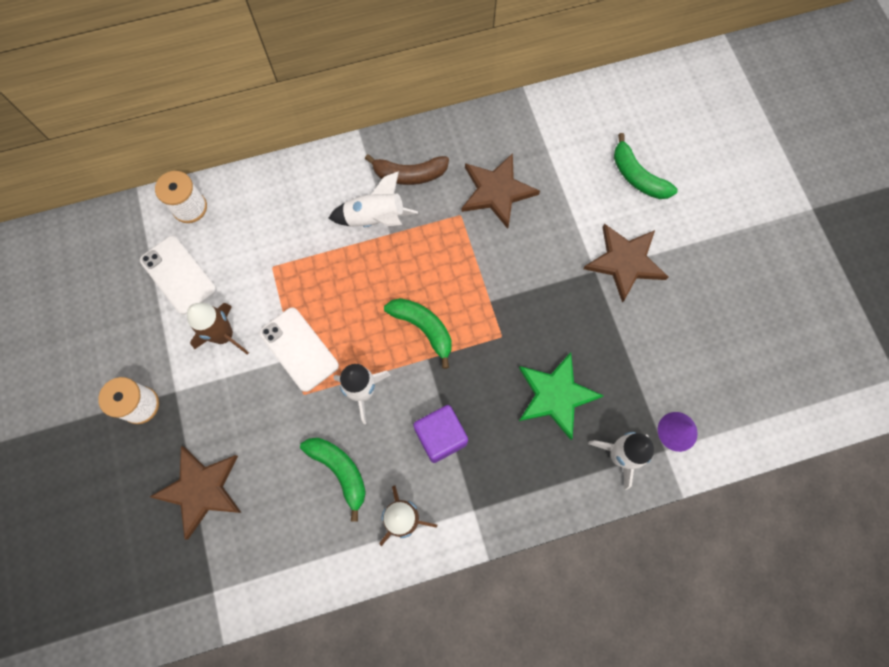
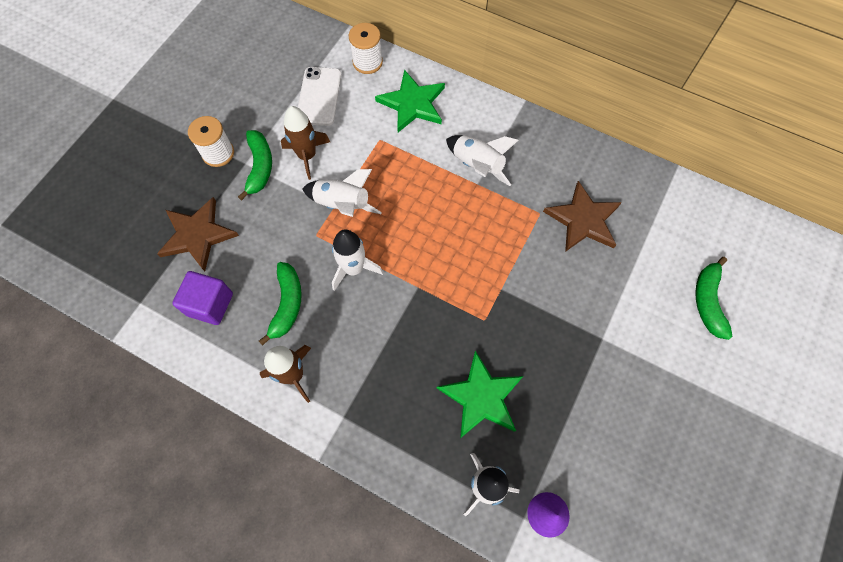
camera: 45 degrees right, 5 degrees down
white phone [259,307,339,392] -> white rocket [302,169,382,217]
brown banana [365,154,449,185] -> none
green banana [384,298,451,369] -> green banana moved to [238,130,272,201]
purple cube [413,405,468,463] -> purple cube moved to [172,271,233,325]
brown star [583,223,668,303] -> none
none -> green star [375,69,445,132]

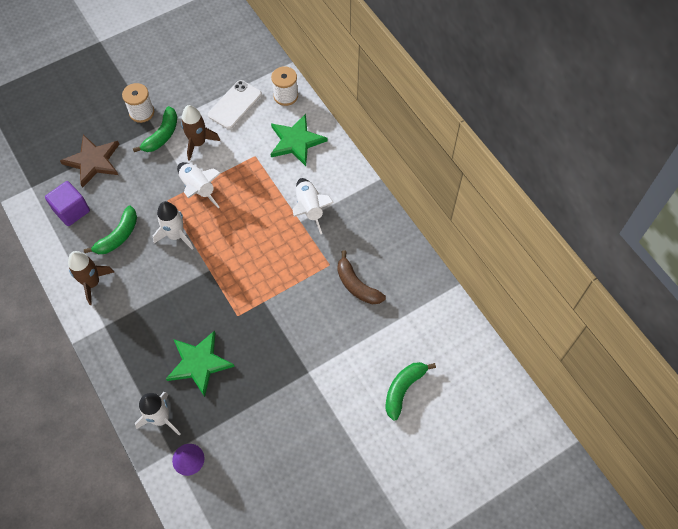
camera: 30 degrees right, 5 degrees down
brown star [543,181,622,252] -> brown banana [337,250,386,304]

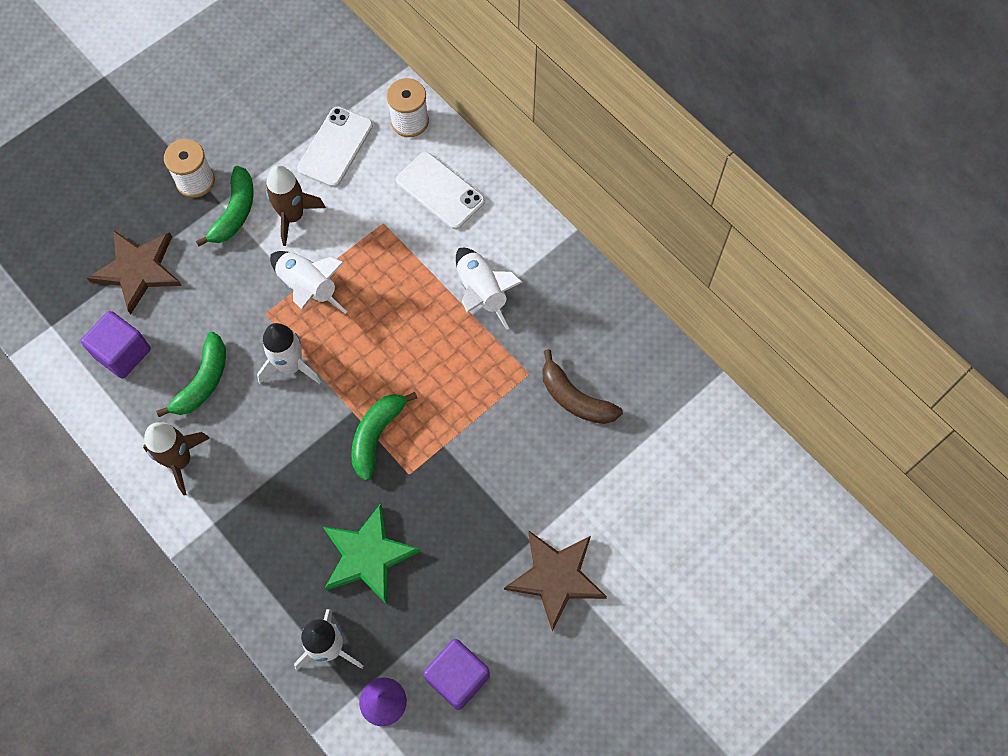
camera: 10 degrees left, 5 degrees up
green star [271,114,327,166] -> white phone [396,152,485,229]
green banana [385,362,436,421] -> green banana moved to [351,392,417,481]
none -> purple cube [423,639,490,710]
none -> brown star [504,531,607,631]

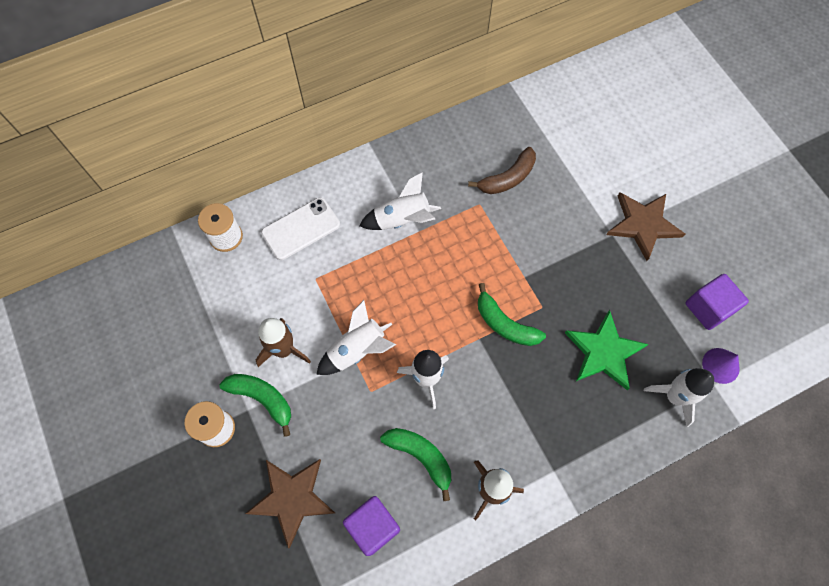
camera: 75 degrees left, 0 degrees up
white phone [297,107,373,187] -> none

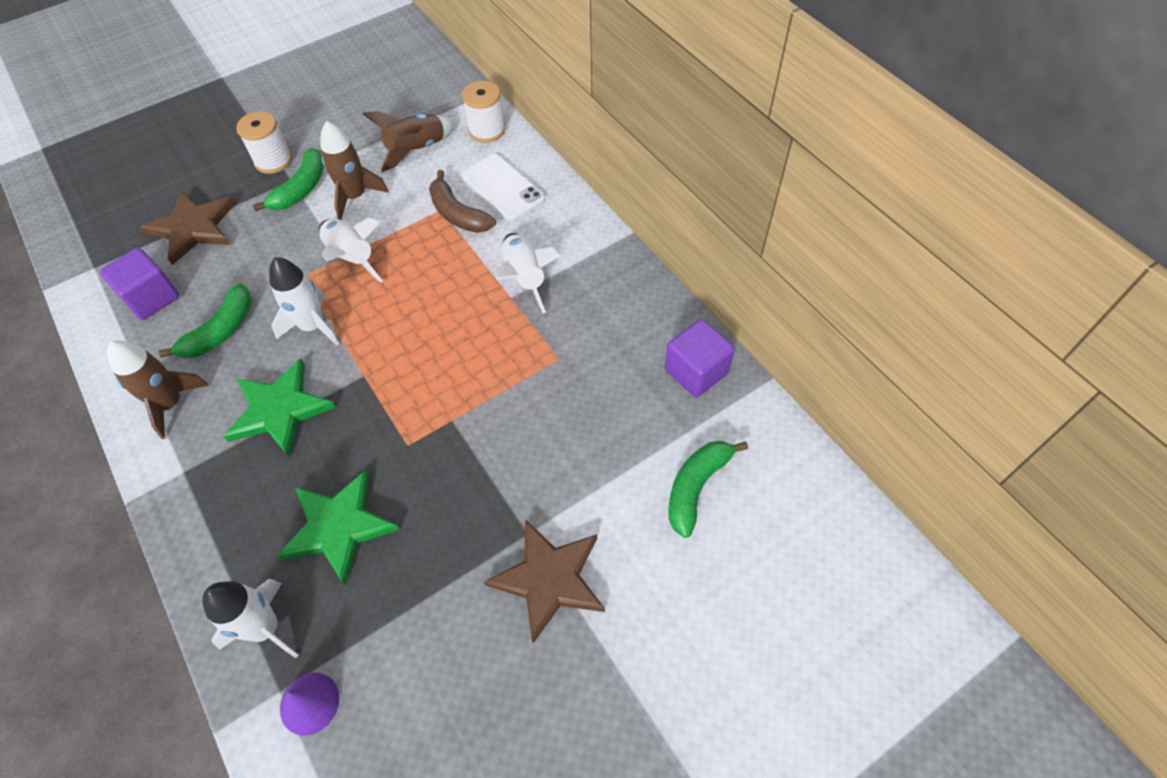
camera: 85 degrees right, 10 degrees down
brown banana [468,147,536,194] -> brown banana moved to [429,170,496,233]
green banana [478,283,546,346] -> green banana moved to [668,441,748,538]
purple cube [686,274,749,330] -> purple cube moved to [665,319,735,397]
none -> green star [223,359,336,457]
none -> brown rocket [363,111,455,172]

